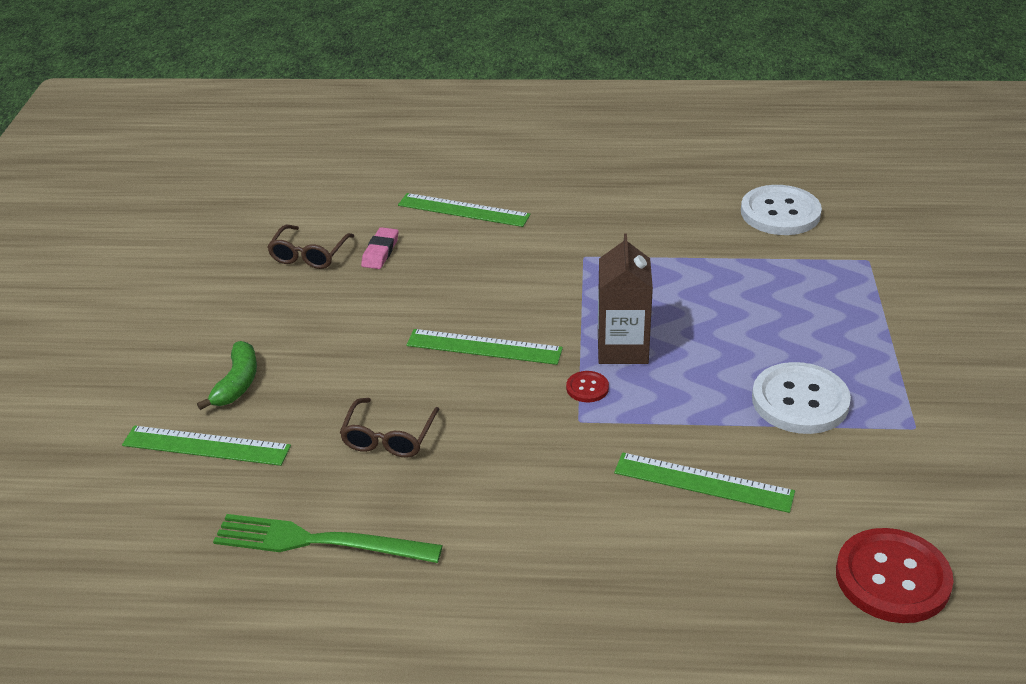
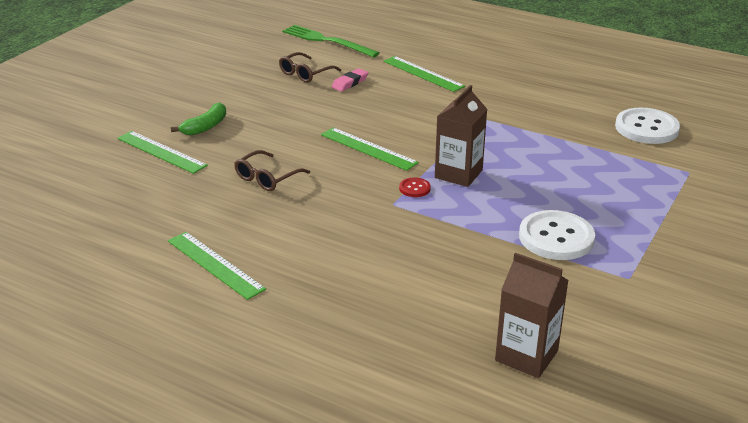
camera: 25 degrees right, 5 degrees down
green fork [213,514,443,563] -> green fork moved to [283,25,380,58]
green ruler [614,452,795,513] -> green ruler moved to [168,232,266,300]
red button [836,528,954,623] -> brown carton [495,253,569,378]

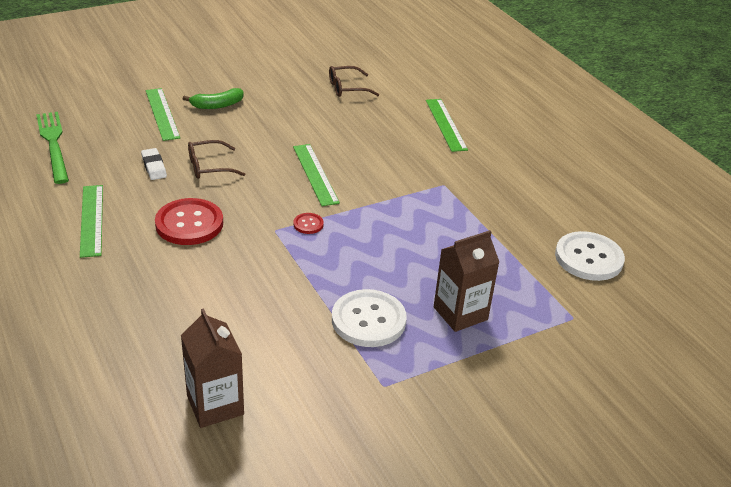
camera: 30 degrees right, 5 degrees up
green fork [283,25,380,58] -> green fork moved to [36,112,69,184]
pink eraser [332,68,368,92] -> none
brown carton [435,85,487,187] -> brown carton moved to [434,230,499,332]
none -> white eraser [141,148,167,180]
none -> red button [155,198,223,245]

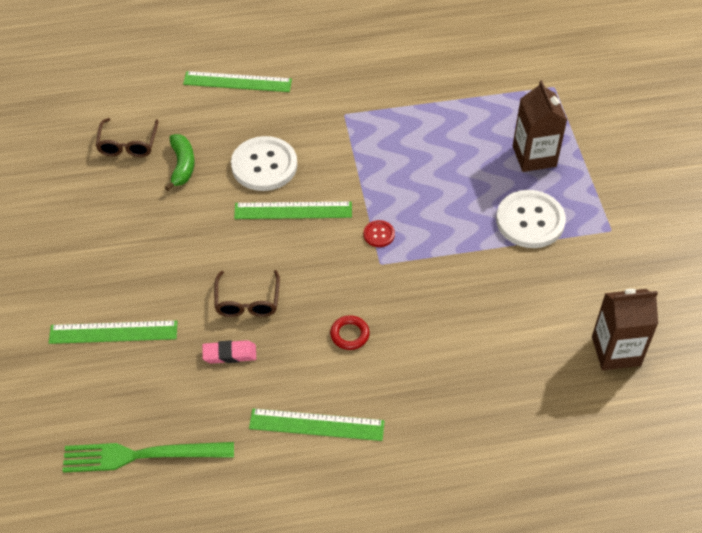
camera: 70 degrees left, 15 degrees up
white eraser [141,148,167,180] -> pink eraser [202,340,256,364]
red button [155,198,223,245] -> red ring [330,315,370,350]
green banana [183,88,244,109] -> green banana moved to [165,134,195,191]
white button [555,231,625,281] -> white button moved to [231,136,297,191]

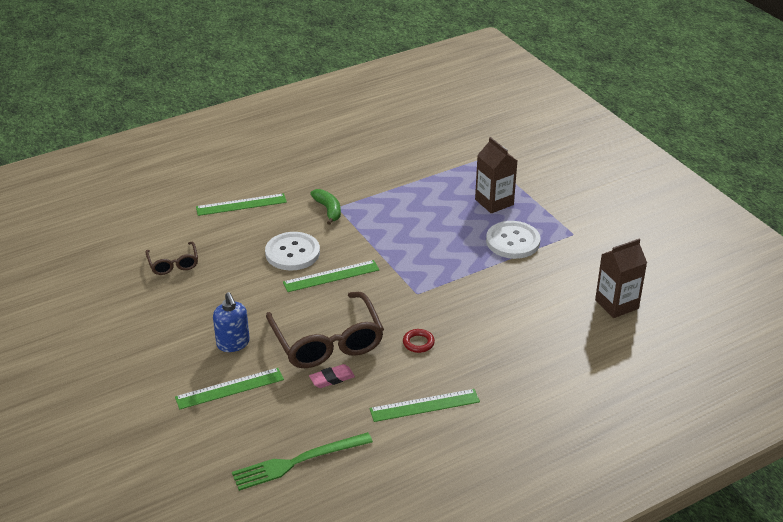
camera: 20 degrees left, 15 degrees down
green banana [165,134,195,191] -> green banana moved to [310,189,341,225]
brown glasses [214,270,280,317] -> brown glasses [266,292,384,368], size x1.95
red button [364,220,395,247] -> none
none -> blue soap dispenser [213,292,250,352]

